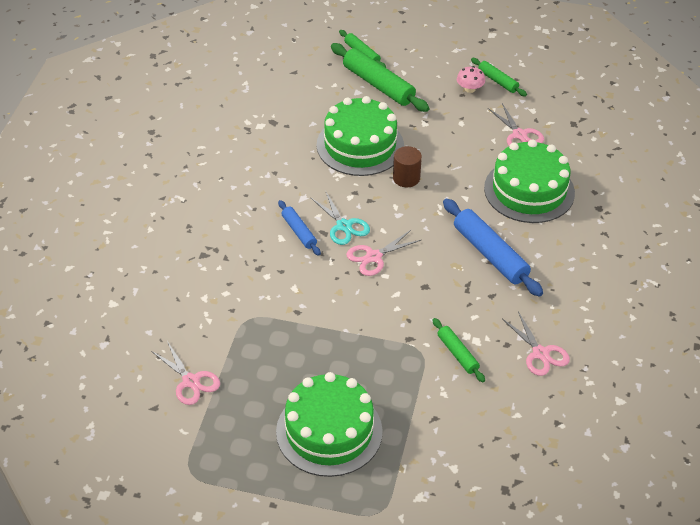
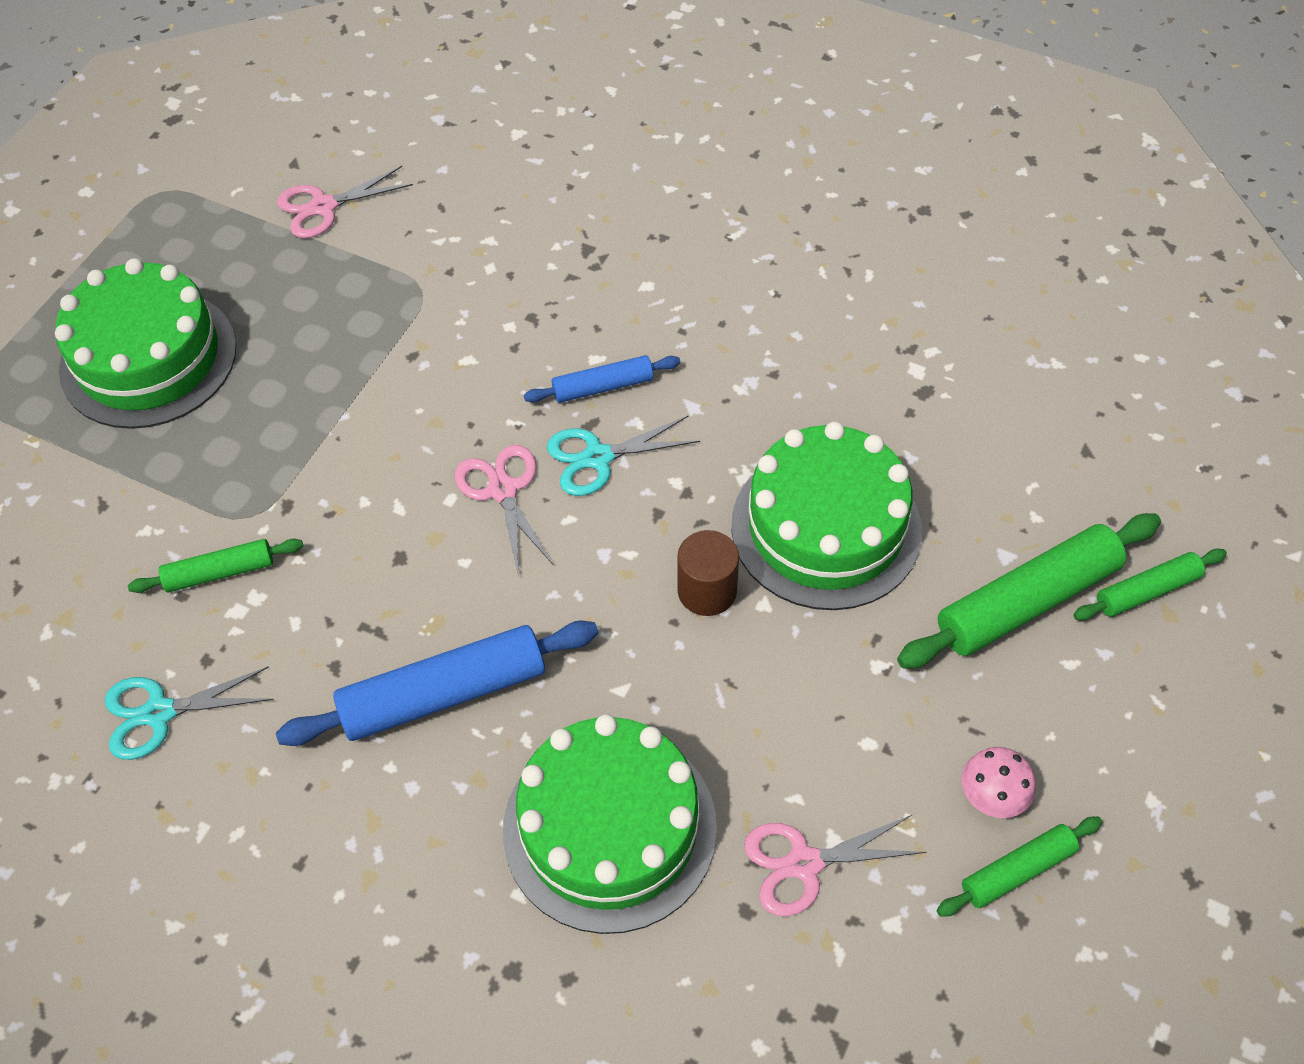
camera: 105 degrees right, 10 degrees up
pink scissors [503,311,570,376] -> turquoise scissors [105,666,274,760]

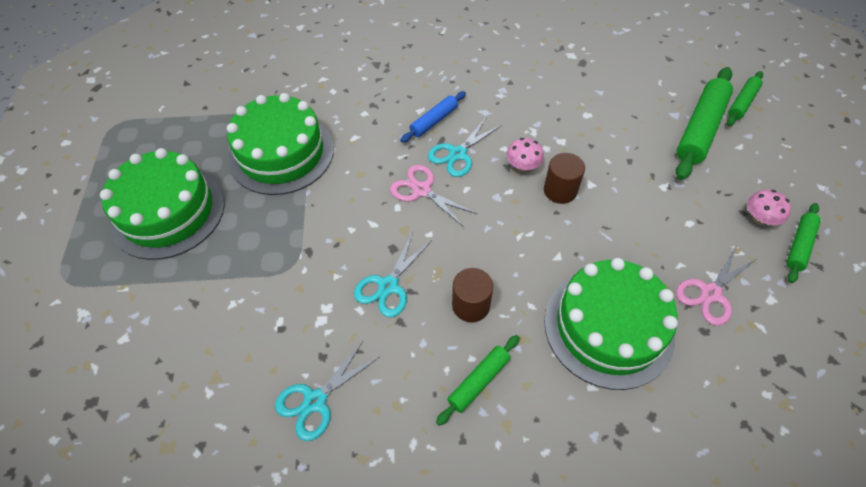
camera: 30 degrees left, 0 degrees up
green rolling pin [128,539,303,593] -> green rolling pin moved to [436,335,520,426]
blue rolling pin [276,620,599,746] -> brown cylinder [452,268,493,322]
pink scissors [277,166,413,238] -> none
green cake [731,422,922,610] -> green cake moved to [227,93,334,195]
none -> turquoise scissors [354,232,432,317]
none -> pink mushroom [506,138,544,171]

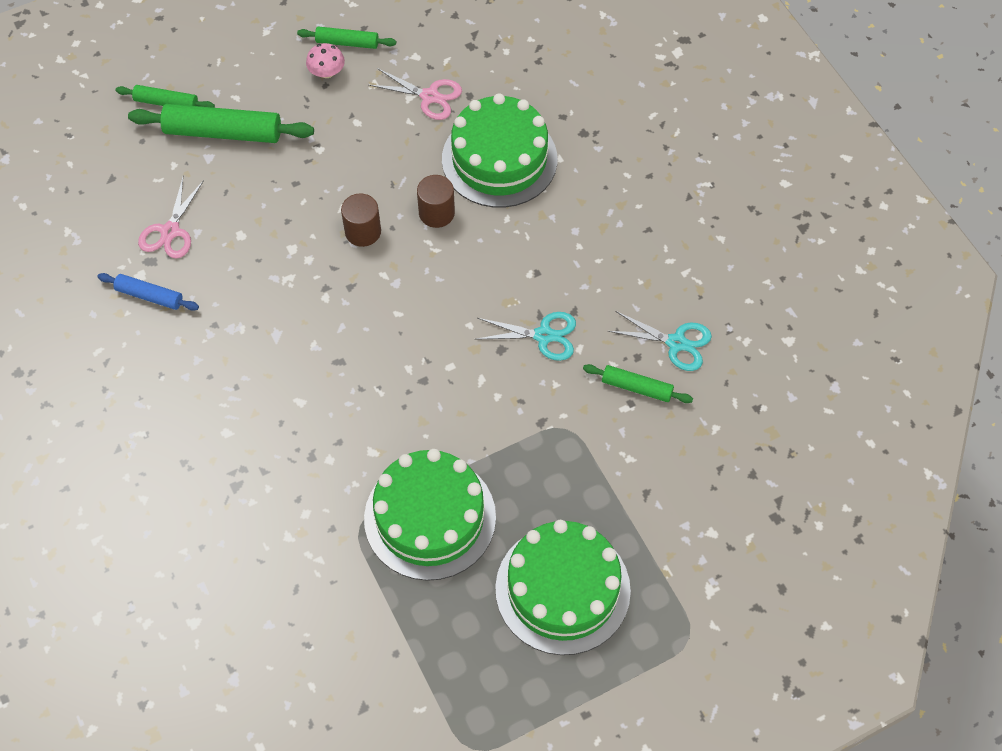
camera: 115 degrees left, 5 degrees up
pink scissors [390,165,477,227] -> pink scissors moved to [138,178,204,259]
blue rolling pin [400,91,466,143] -> blue rolling pin moved to [97,273,199,311]
turquoise scissors [428,116,502,177] -> none
green rolling pin [436,335,520,426] -> green rolling pin moved to [583,364,693,403]
brown cylinder [452,268,493,322] -> brown cylinder moved to [417,175,455,228]
pink mushroom [506,138,544,171] -> none

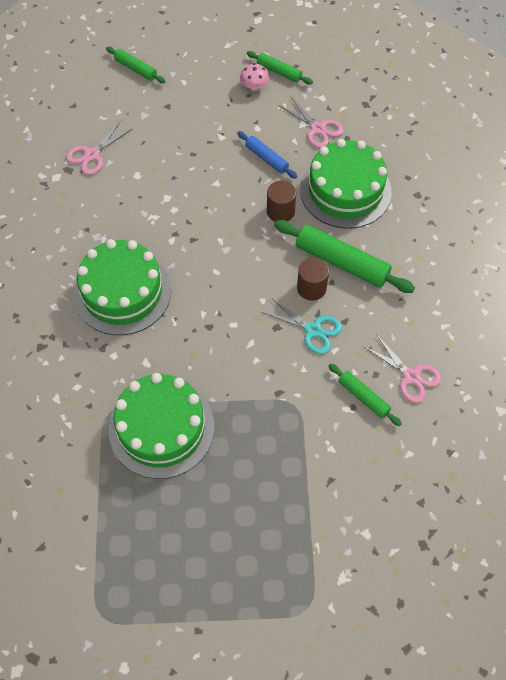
camera: 25 degrees right, 0 degrees up
blue rolling pin [97,273,199,311] -> blue rolling pin moved to [237,131,297,179]
green rolling pin [128,104,314,143] -> green rolling pin moved to [274,220,415,293]
brown cylinder [341,193,381,247] -> brown cylinder moved to [297,258,329,300]
green cake [495,520,631,655] -> green cake moved to [74,239,171,335]
turquoise scissors [608,311,712,371] -> pink scissors [363,334,442,403]

